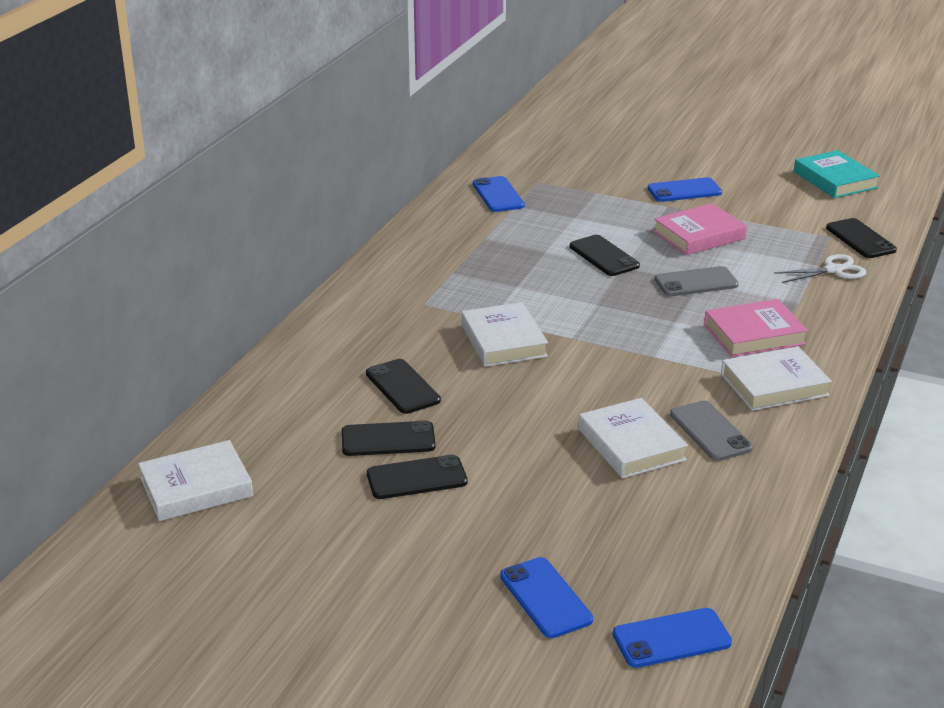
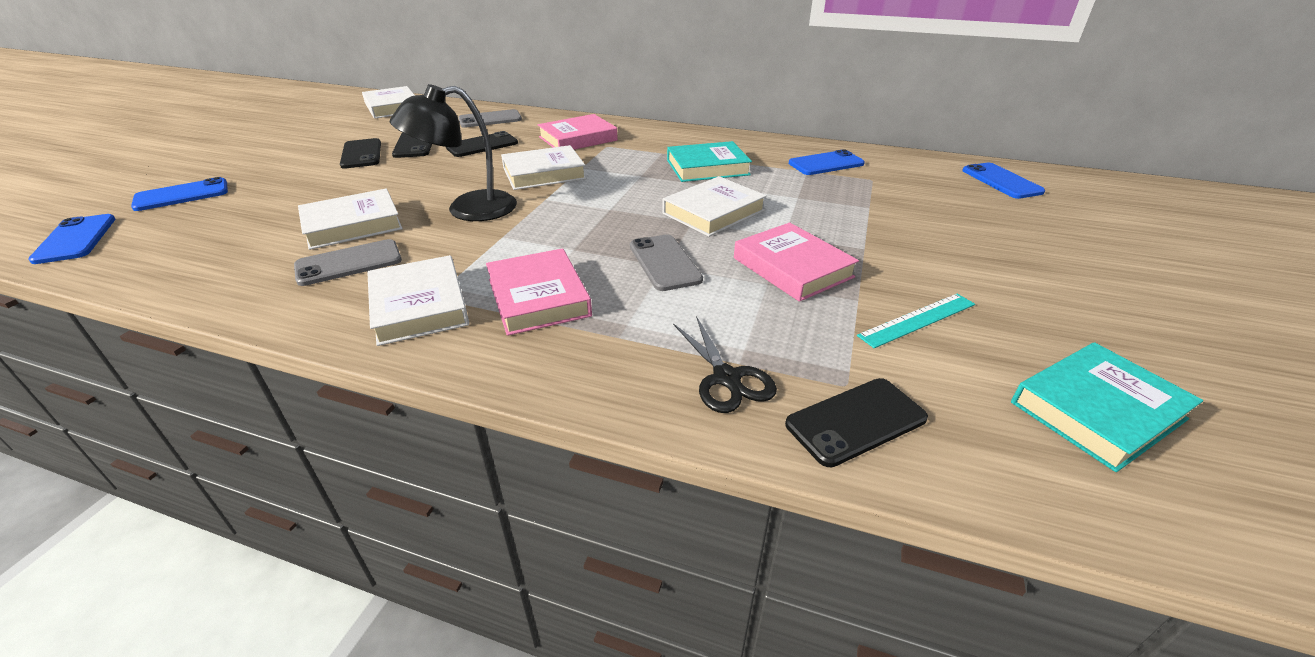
camera: 85 degrees right, 5 degrees up
black phone [570,235,640,276] -> white book [663,176,767,237]
blue phone [648,177,722,202] -> blue phone moved to [962,162,1045,199]
white scissors [774,254,866,283] -> black scissors [673,316,777,413]
none -> black lamp [390,84,517,221]
none -> grey phone [458,109,522,128]
none -> pink book [538,114,618,150]
none -> turquoise book [667,141,752,182]
none -> turquoise ruler [857,294,975,348]

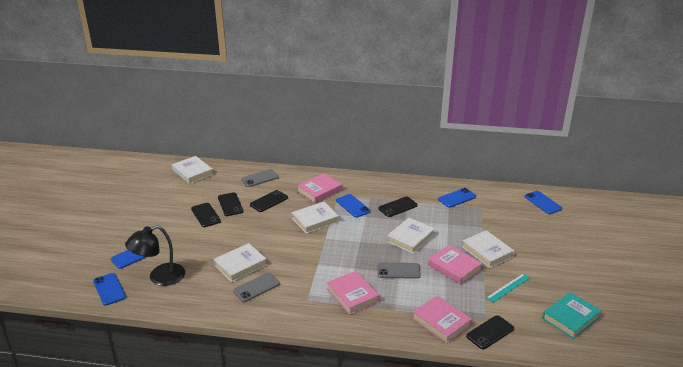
camera: 10 degrees left, 5 degrees down
white book [367,255,469,346] -> white book moved to [462,230,515,268]
black lamp [390,84,517,221] -> black lamp moved to [125,225,185,286]
grey phone [630,234,703,291] -> grey phone turned 60 degrees counterclockwise [377,263,421,279]
turquoise book [667,141,752,182] -> black phone [379,196,418,217]
black scissors [673,316,777,413] -> pink book [412,296,472,343]
none -> blue phone [336,194,370,218]

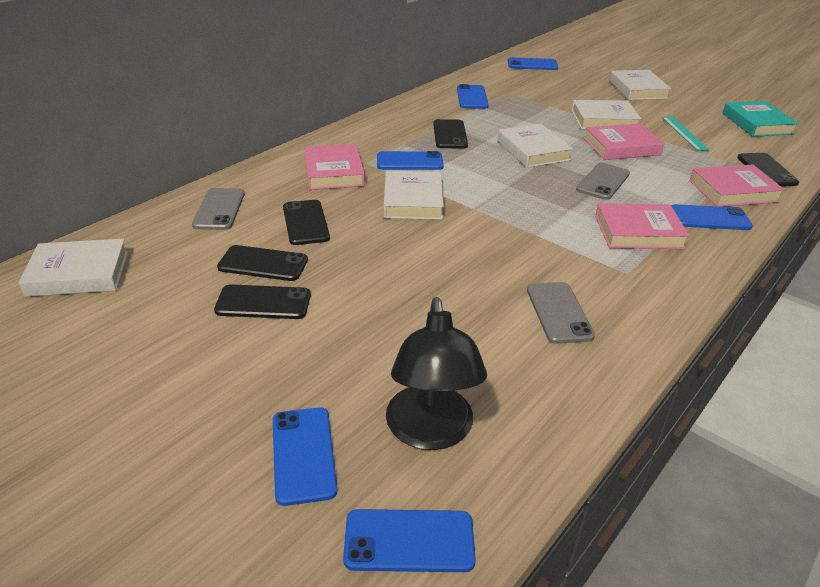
camera: 60 degrees left, 5 degrees up
white book [214,243,267,282] -> white book moved to [609,70,671,100]
none -> blue phone [671,204,753,230]

